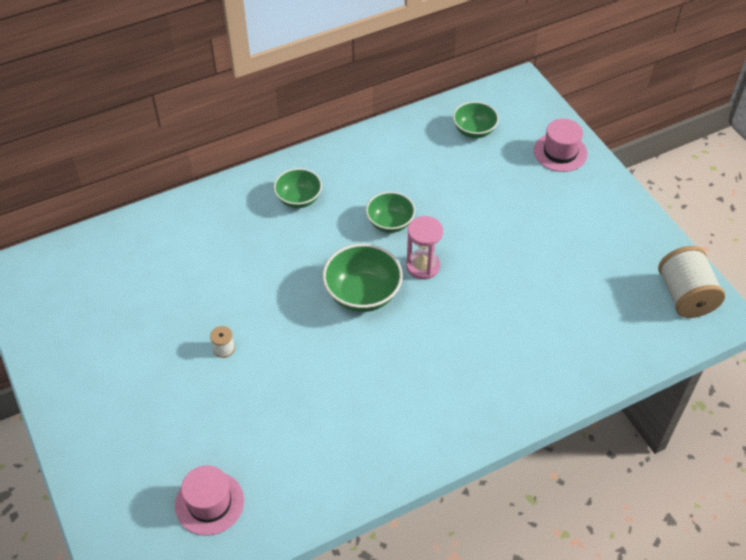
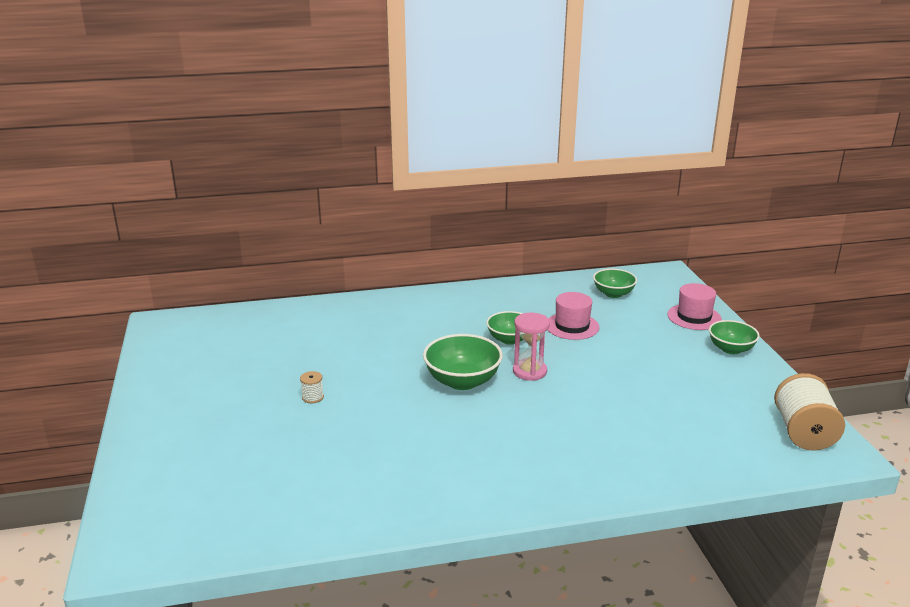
camera: 15 degrees right, 25 degrees down
pink hat [175,465,244,535] -> pink hat moved to [548,292,600,340]
green bowl [274,168,322,208] -> green bowl moved to [709,320,760,354]

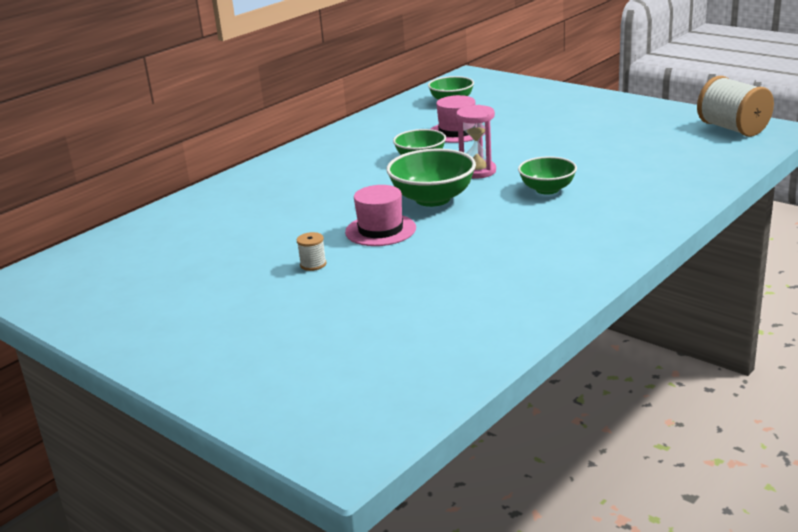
camera: 35 degrees left, 0 degrees up
pink hat [667,283,722,330] -> pink hat moved to [345,185,416,246]
green bowl [709,320,760,354] -> green bowl moved to [518,156,577,195]

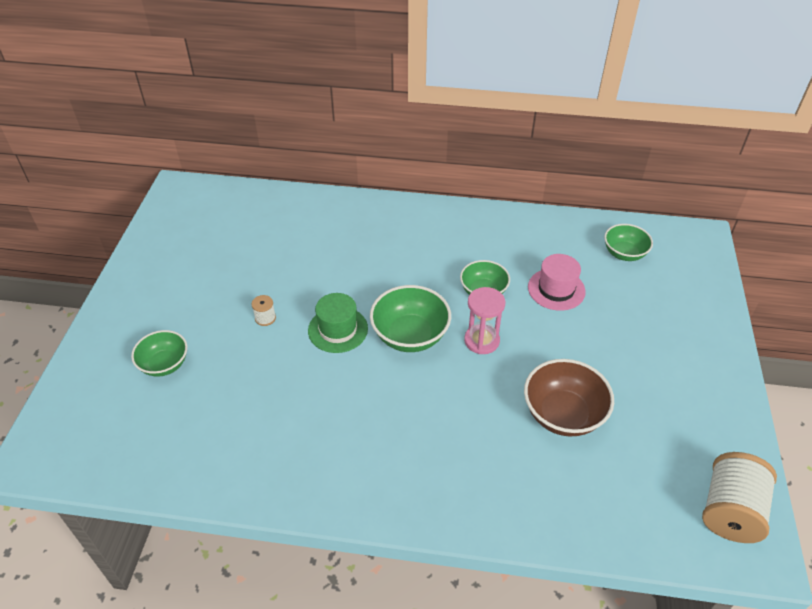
camera: 55 degrees right, 20 degrees up
pink hat [345,185,416,246] -> green hat [308,293,368,353]
green bowl [518,156,577,195] -> green bowl moved to [131,330,187,377]
none -> brown bowl [524,359,614,436]

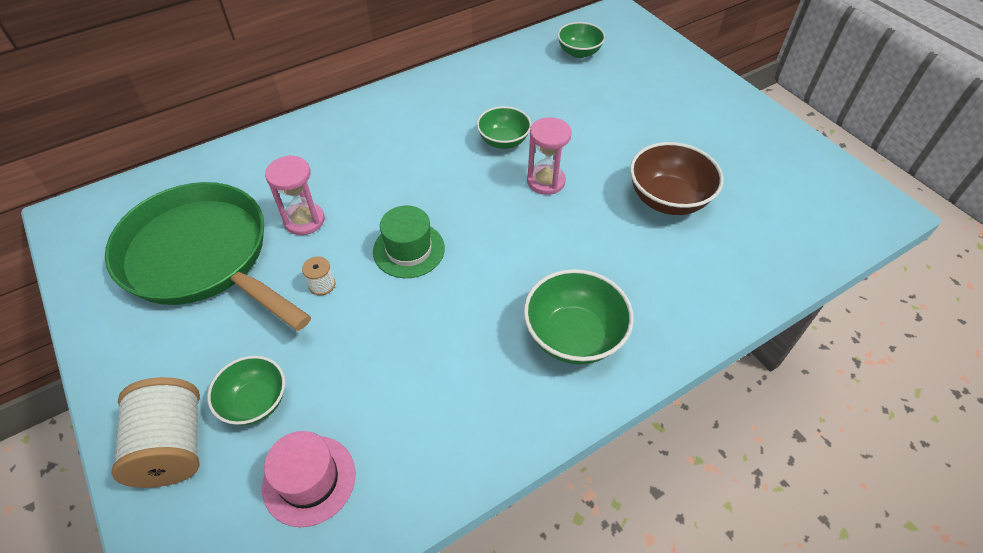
camera: 40 degrees left, 5 degrees up
green bowl [370,285,451,352] -> green bowl moved to [524,269,634,364]
pink hat [528,254,586,311] -> pink hat moved to [262,431,355,527]
white spool [702,452,777,543] -> white spool moved to [111,377,200,488]
none -> green pan [105,182,311,331]
none -> pink hourglass [265,155,325,235]

